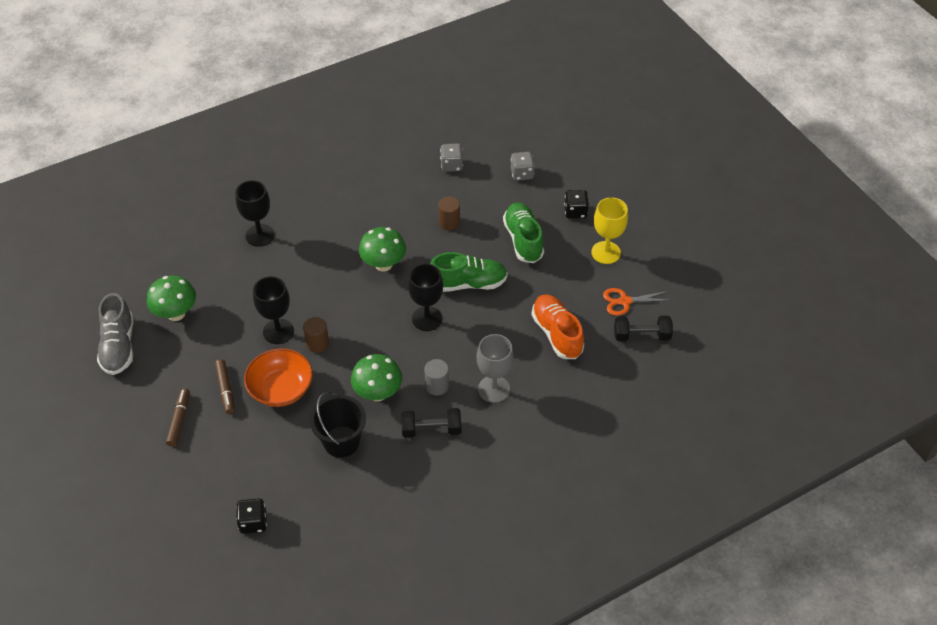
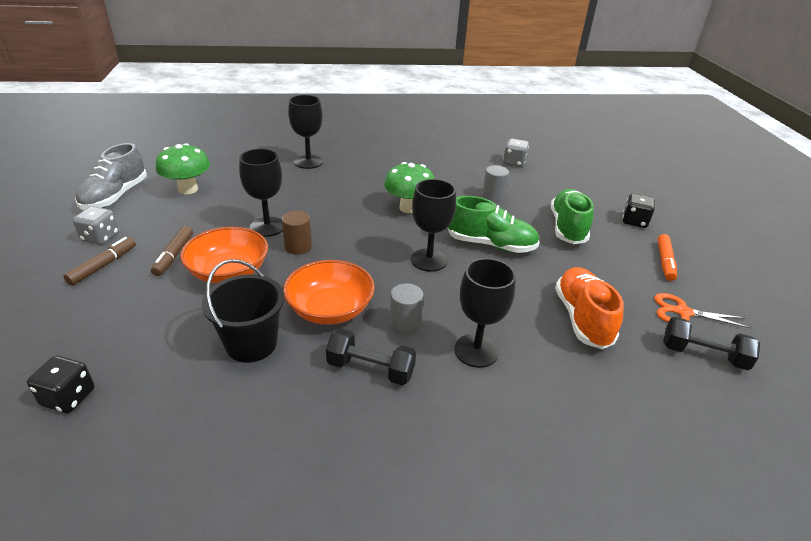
camera: 20 degrees right, 15 degrees down
green mushroom [351,354,402,401] -> orange bowl [283,260,375,325]
brown cylinder [438,197,460,230] -> grey cylinder [482,165,509,202]
grey goblet [477,334,514,403] -> black goblet [454,258,516,368]
grey dice [511,152,535,181] -> grey dice moved to [73,206,119,245]
yellow goblet [591,197,628,264] -> orange marker [658,234,677,281]

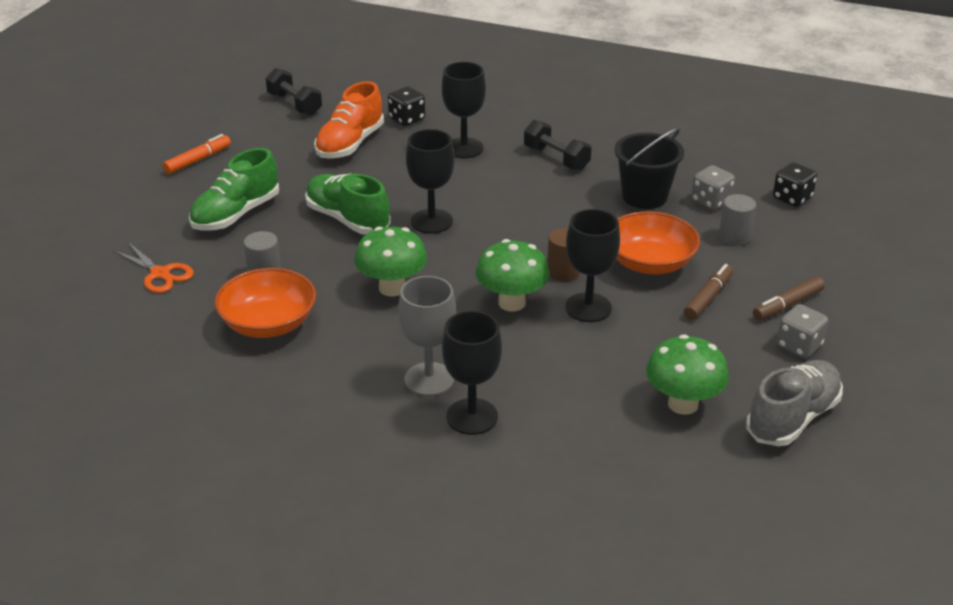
camera: 150 degrees left, 0 degrees up
orange bowl [283,260,375,325] -> orange bowl moved to [214,268,316,338]
grey cylinder [389,283,424,335] -> grey cylinder moved to [719,194,756,246]
grey dice [503,138,529,167] -> grey dice moved to [691,165,735,210]
black dice [623,194,655,228] -> black dice moved to [388,86,425,126]
orange scissors [654,293,751,328] -> orange scissors moved to [113,242,194,293]
none -> grey goblet [398,276,456,396]
none -> green mushroom [476,239,550,311]

